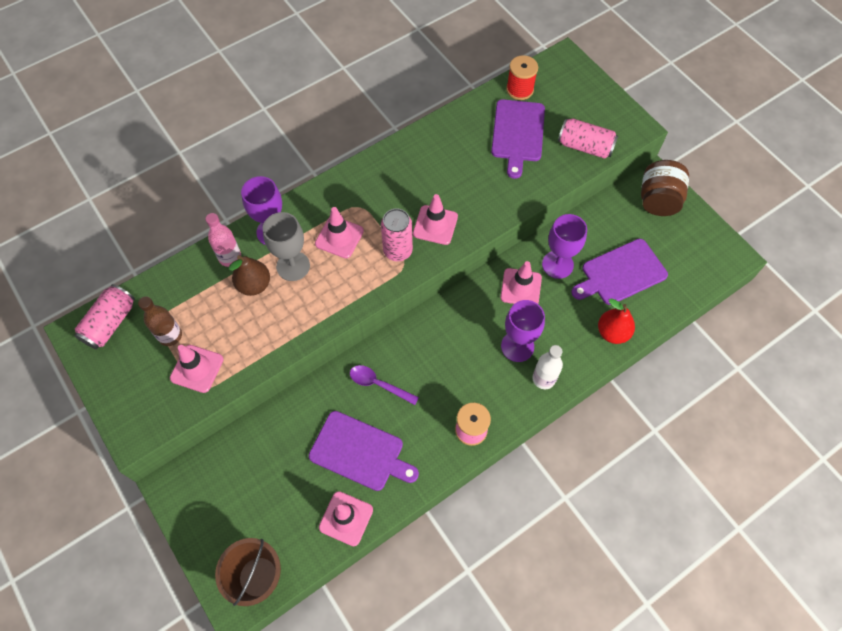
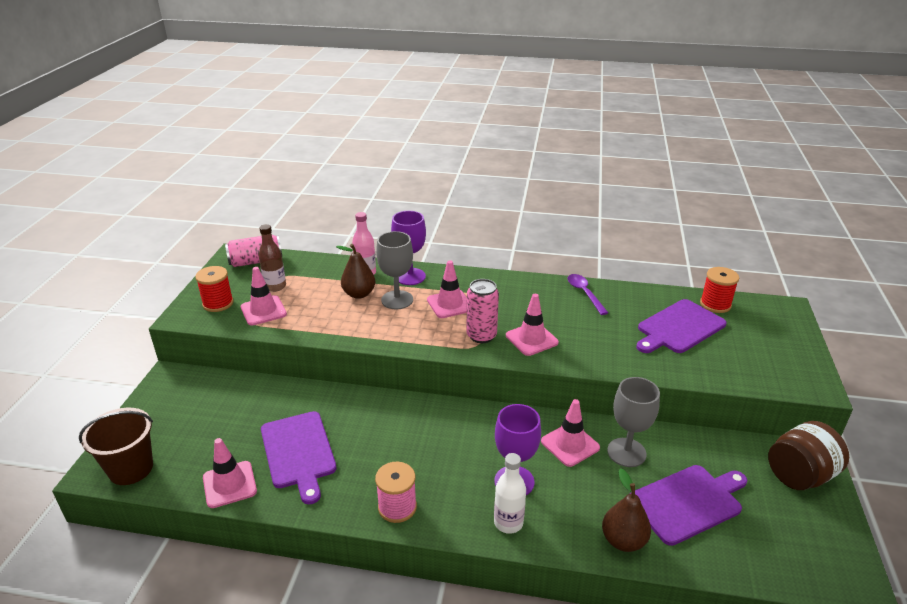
camera: 45 degrees right, 30 degrees down
purple spoon [350,365,419,405] -> purple spoon moved to [567,274,608,315]
purple goblet [542,214,587,279] -> grey goblet [607,377,660,467]
pink can [558,119,618,159] -> none
purple cutting board [571,239,668,305] -> purple cutting board turned 135 degrees clockwise [630,465,748,546]
red pear [598,299,635,344] -> brown pear [602,468,651,552]
none -> red spool [195,266,234,312]

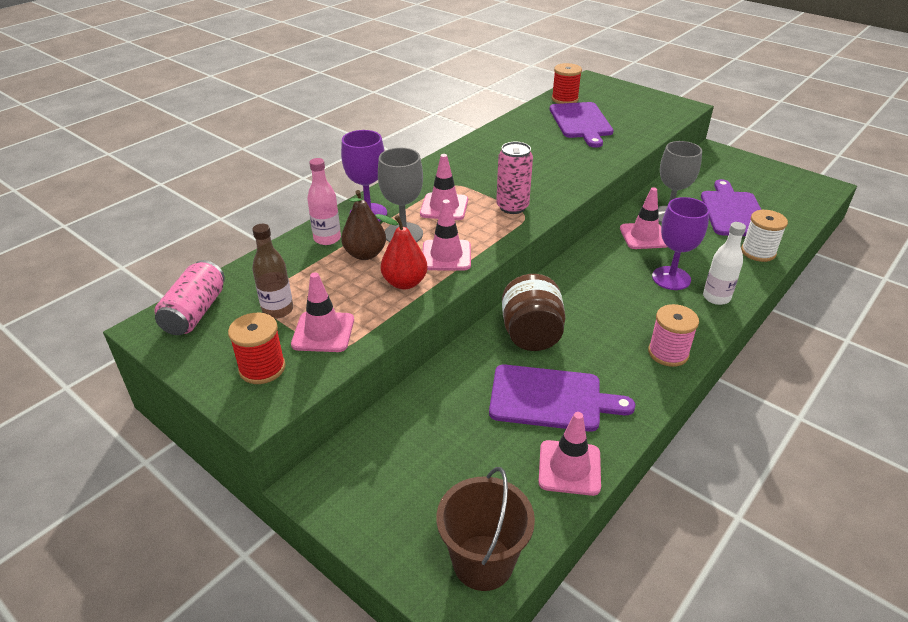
camera: 60 degrees left, 5 degrees up
pink traffic cone [506,294,559,356] -> pink traffic cone moved to [422,200,471,270]
purple spoon [567,274,608,315] -> none
brown pear [602,468,651,552] -> white spool [741,210,788,262]
brown jar [768,421,849,490] -> brown jar moved to [502,274,566,351]
none -> red pear [375,214,428,289]

